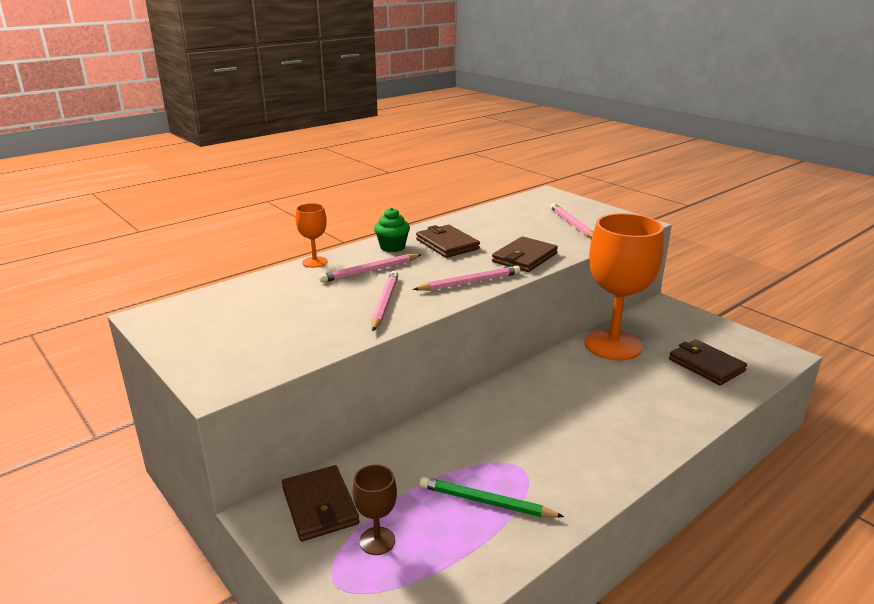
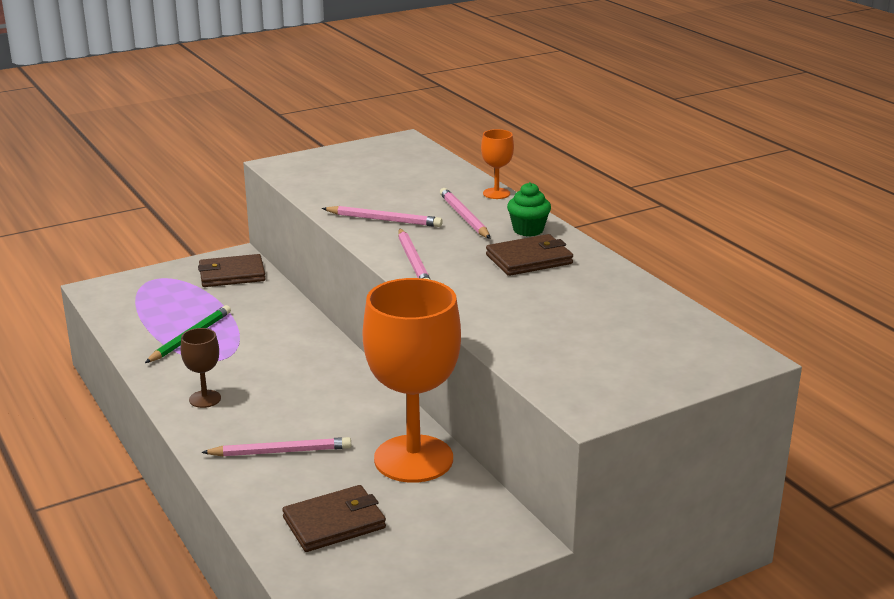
camera: 100 degrees right, 0 degrees up
brown goblet [353,464,397,555] -> brown goblet moved to [181,328,221,408]
brown wallet [492,236,558,272] -> none
pink pencil [550,203,593,238] -> pink pencil moved to [201,437,351,457]

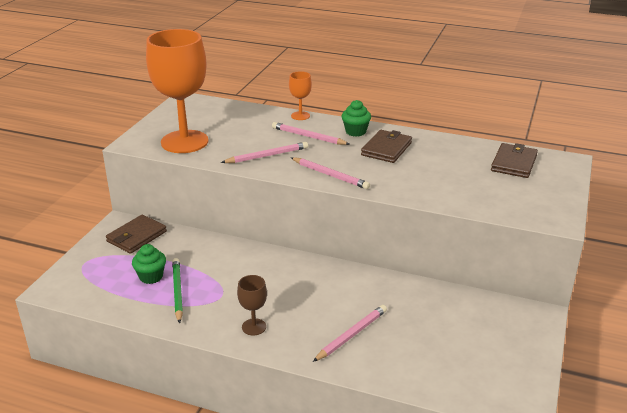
camera: 40 degrees left, 5 degrees up
brown wallet [282,485,386,552] -> brown wallet moved to [491,143,538,178]
orange goblet [363,278,461,483] -> orange goblet moved to [146,29,209,153]
none -> green cupcake [132,244,166,284]

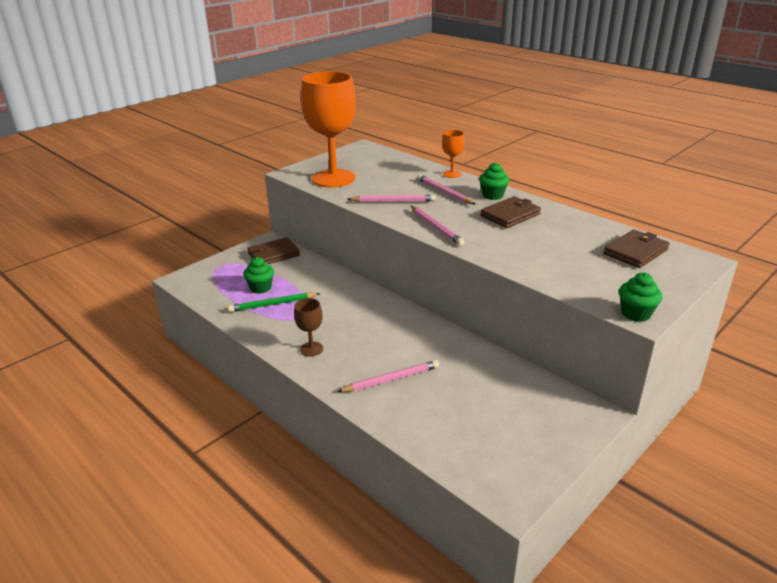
camera: 25 degrees right, 0 degrees up
green pencil [172,258,183,324] -> green pencil turned 120 degrees counterclockwise [228,292,321,312]
none -> green cupcake [619,272,662,322]

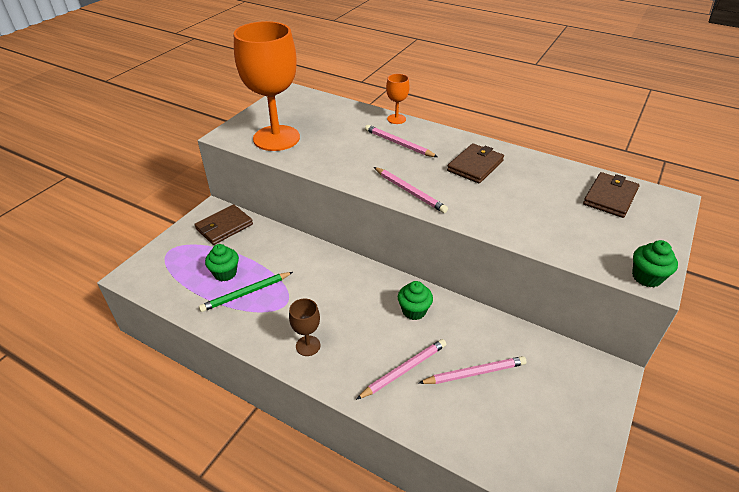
camera: 15 degrees left, 10 degrees up
pink pencil [348,195,436,202] -> pink pencil moved to [419,356,527,384]
green cupcake [479,162,509,200] -> green cupcake moved to [398,281,433,320]

